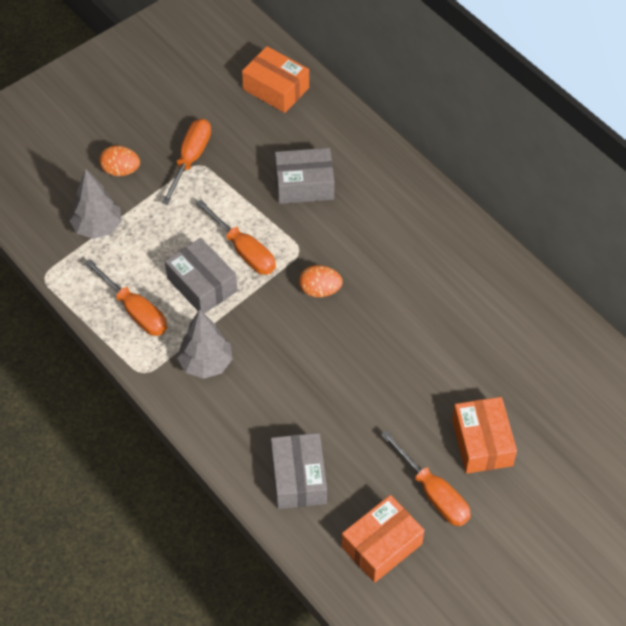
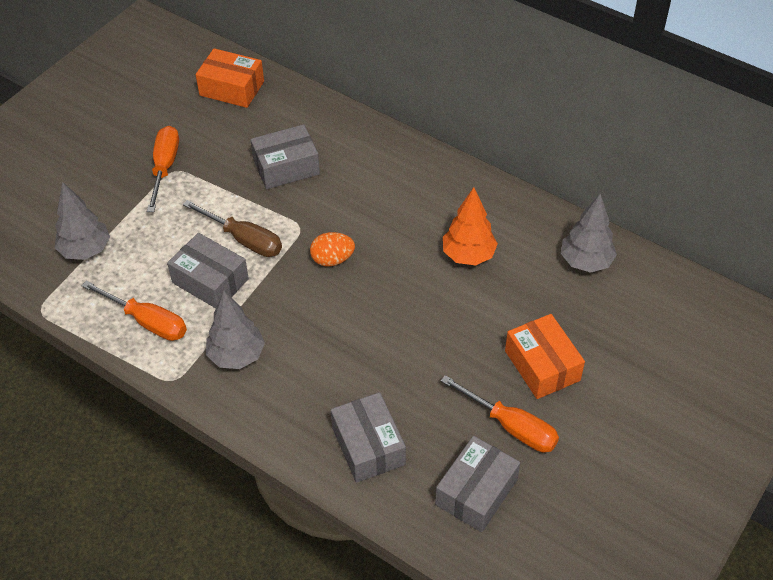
camera: 15 degrees left, 5 degrees down
orange egg [99,145,140,176] -> none
orange screwdriver [196,200,276,275] -> brown screwdriver [183,200,282,257]
orange box [341,495,424,583] -> grey box [435,436,520,532]
none -> orange tree [443,187,498,266]
none -> grey tree [561,194,617,273]

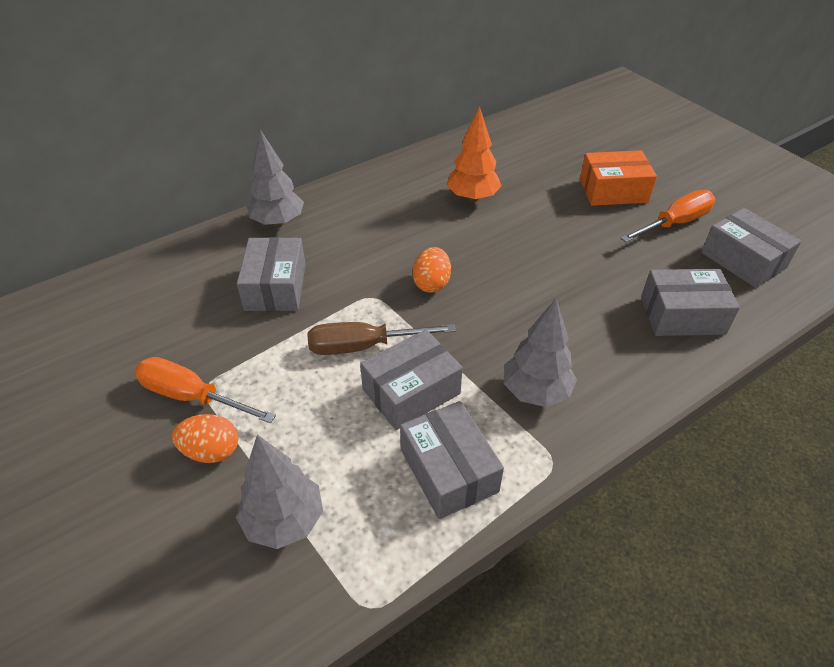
camera: 70 degrees left, 5 degrees down
orange screwdriver [81,280,187,341] -> grey box [400,401,504,519]
brown screwdriver [183,200,282,257] -> brown screwdriver turned 150 degrees counterclockwise [307,322,456,355]
orange box [196,48,264,108] -> none
grey tree [561,194,617,273] -> grey tree moved to [247,130,304,227]
none -> orange egg [172,414,238,463]

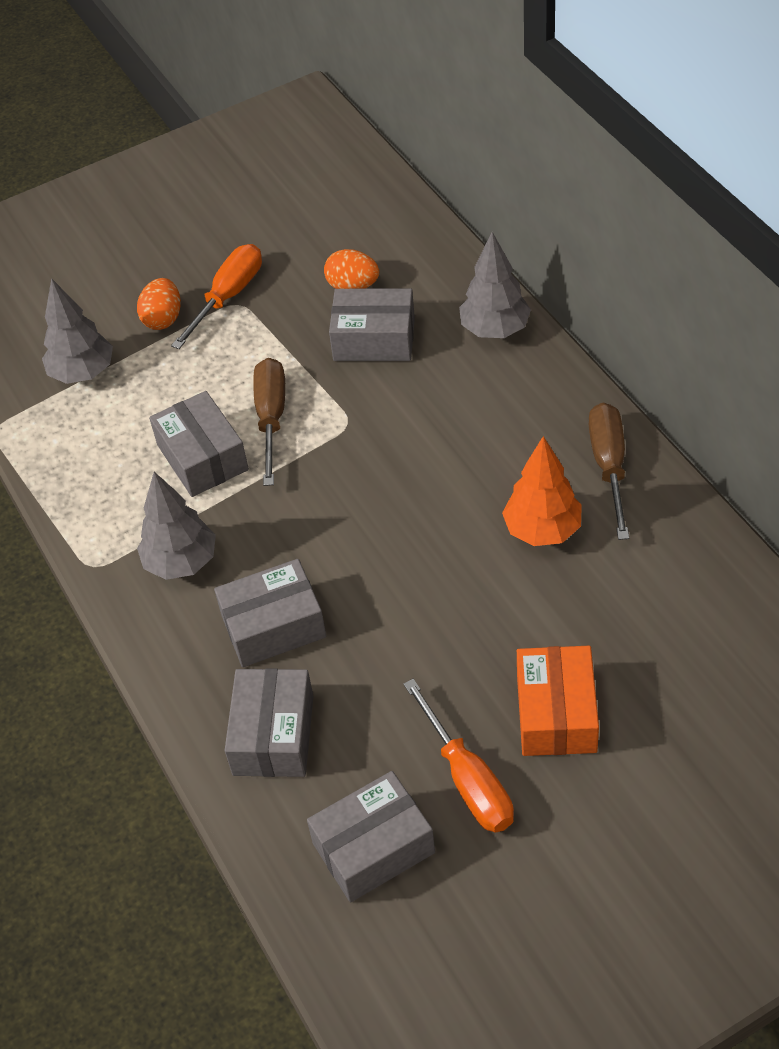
camera: 100 degrees right, 5 degrees up
grey box [400,401,504,519] -> grey box moved to [214,559,326,667]
orange egg [413,247,451,293] -> orange egg moved to [324,249,379,289]
none -> brown screwdriver [589,403,629,540]

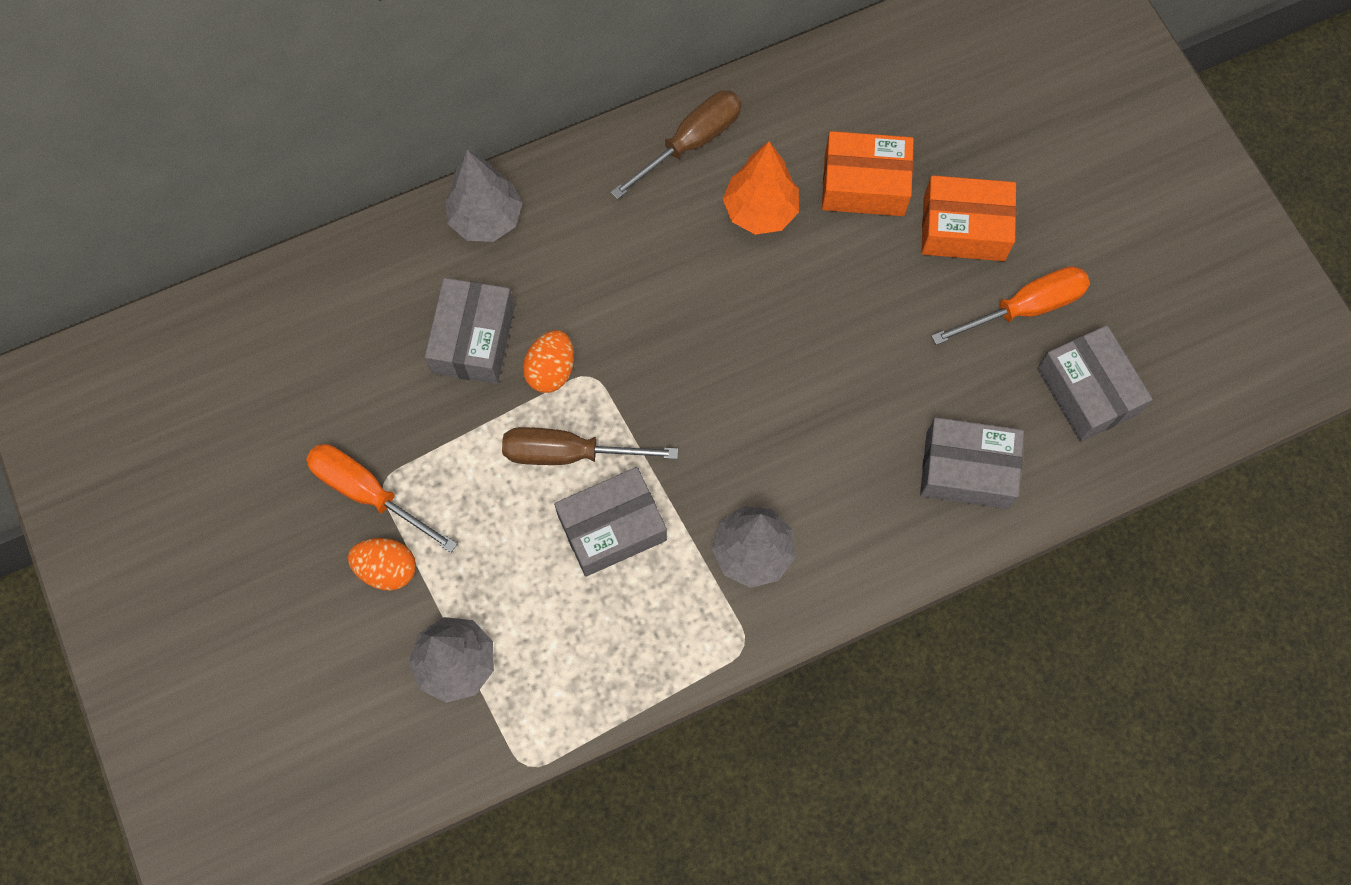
camera: 90 degrees left, 20 degrees up
grey box [214,559,326,667] -> none
orange egg [324,249,379,289] -> orange egg moved to [522,330,574,393]
brown screwdriver [589,403,629,540] -> brown screwdriver turned 135 degrees clockwise [611,91,742,200]
none -> orange box [822,131,914,216]

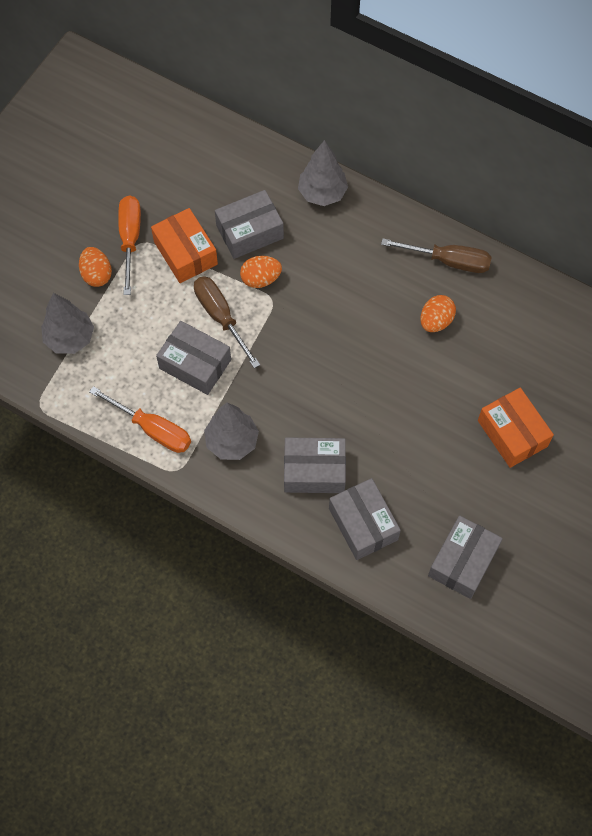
camera: 55 degrees right, 5 degrees down
orange tree [723,141,799,235] -> orange egg [420,295,456,332]
orange box [822,131,914,216] -> orange box moved to [151,208,218,283]
orange screwdriver [931,266,1090,345] -> orange screwdriver moved to [89,386,191,453]
none -> grey box [284,437,346,493]

